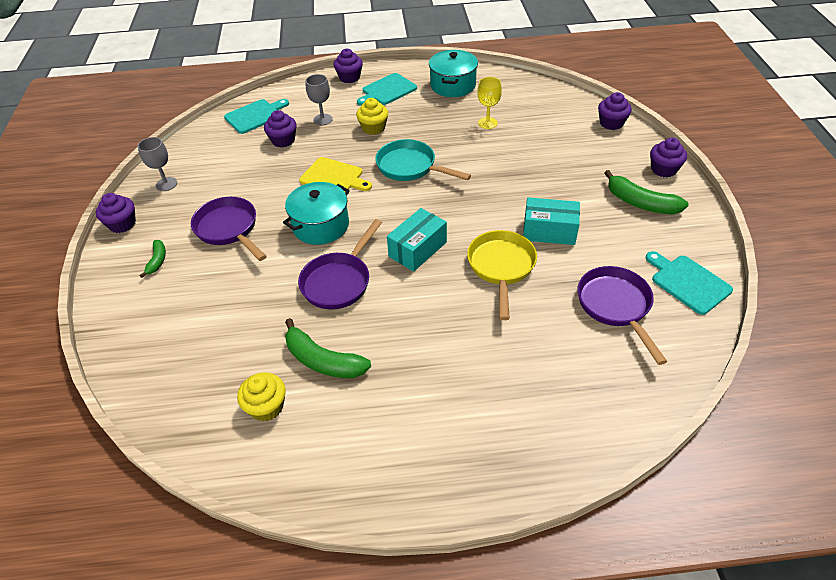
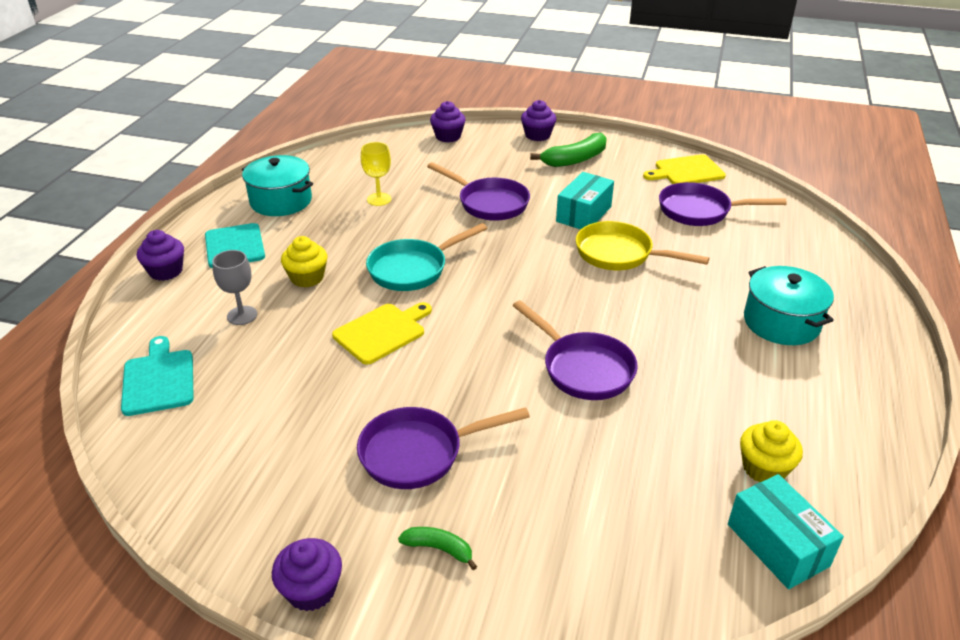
camera: 70 degrees left, 10 degrees down
grey goblet [138,137,177,191] -> none
purple cupcake [264,110,297,148] -> none
turquoise pot [283,182,350,245] -> turquoise pot moved to [744,266,834,345]
green banana [285,318,371,378] -> none
turquoise box [387,208,447,272] -> turquoise box moved to [728,474,844,589]
turquoise cutting board [646,251,733,315] -> yellow cutting board [643,154,726,184]
none -> purple pan [427,162,530,221]

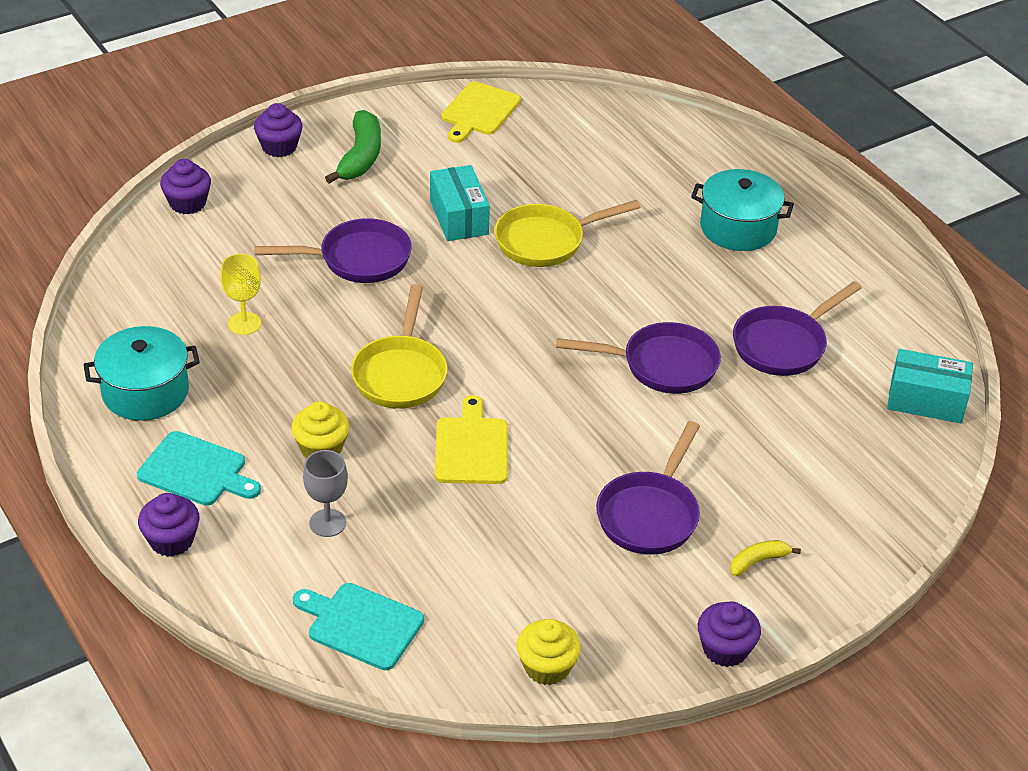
camera: 50 degrees left, 5 degrees up
turquoise pan [366,223,488,291] -> yellow pan [351,284,448,409]
green banana [398,527,477,570] -> yellow banana [730,540,801,576]
purple pan [659,182,787,226] -> purple pan moved to [733,281,862,376]
yellow cupcake [740,420,803,482] -> yellow cupcake moved to [517,619,581,685]

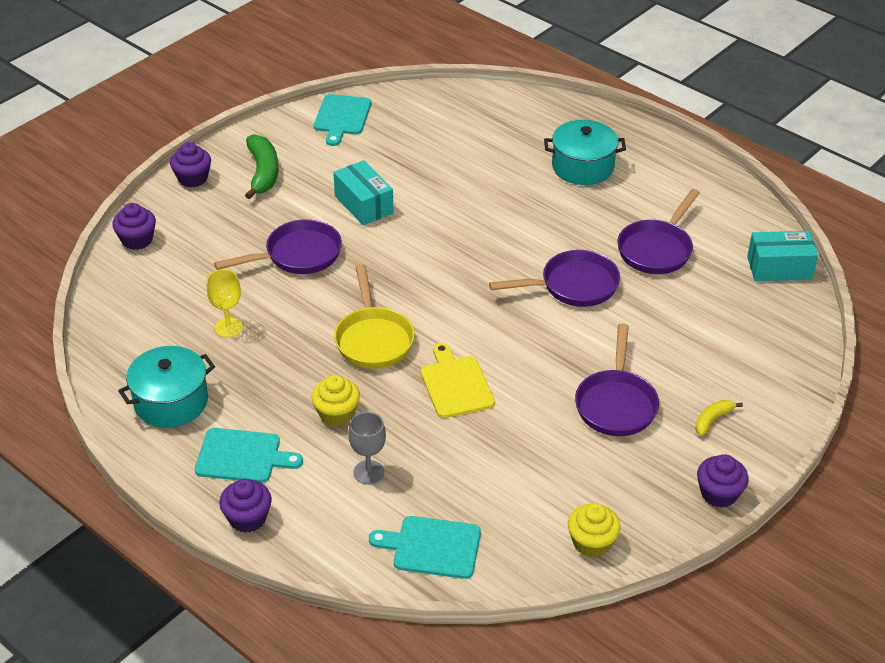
camera: 15 degrees left, 0 degrees up
yellow cutting board [441,81,521,143] -> turquoise cutting board [314,94,371,146]
yellow pan [494,200,640,267] -> none

